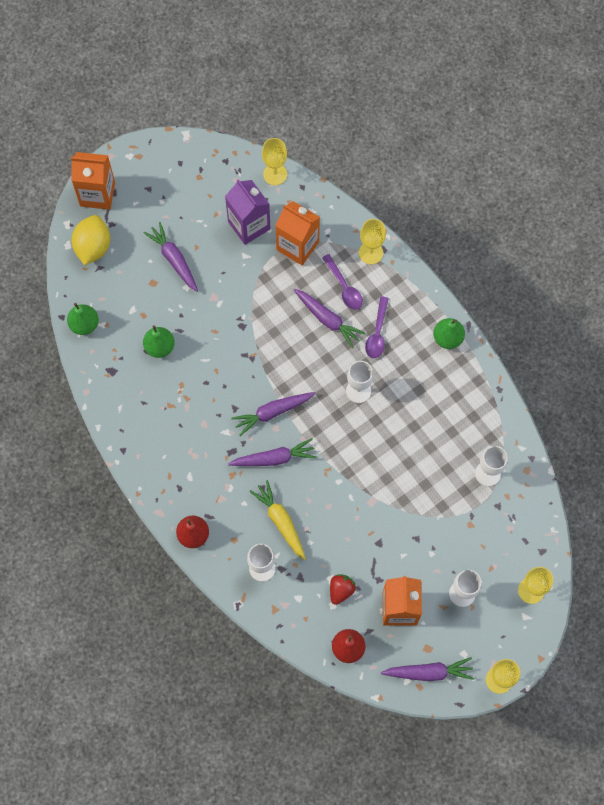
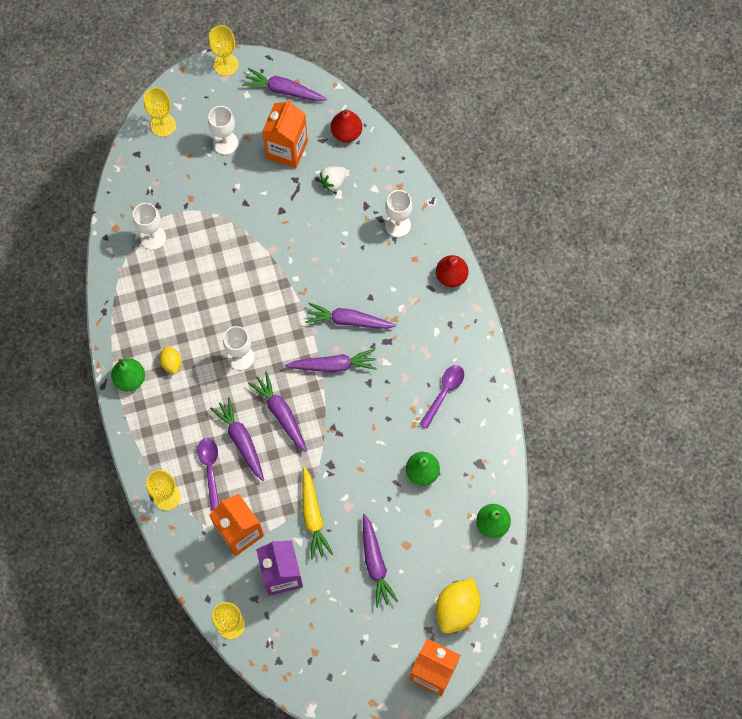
camera: 160 degrees left, 0 degrees up
yellow carrot [249,480,306,560] -> yellow carrot moved to [302,467,333,560]
red strawberry [330,574,356,605] -> white strawberry [319,166,347,192]
purple spoon [365,296,389,358] -> purple spoon moved to [420,365,464,429]
none -> yellow lemon [160,346,182,374]
none -> purple carrot [248,371,307,452]

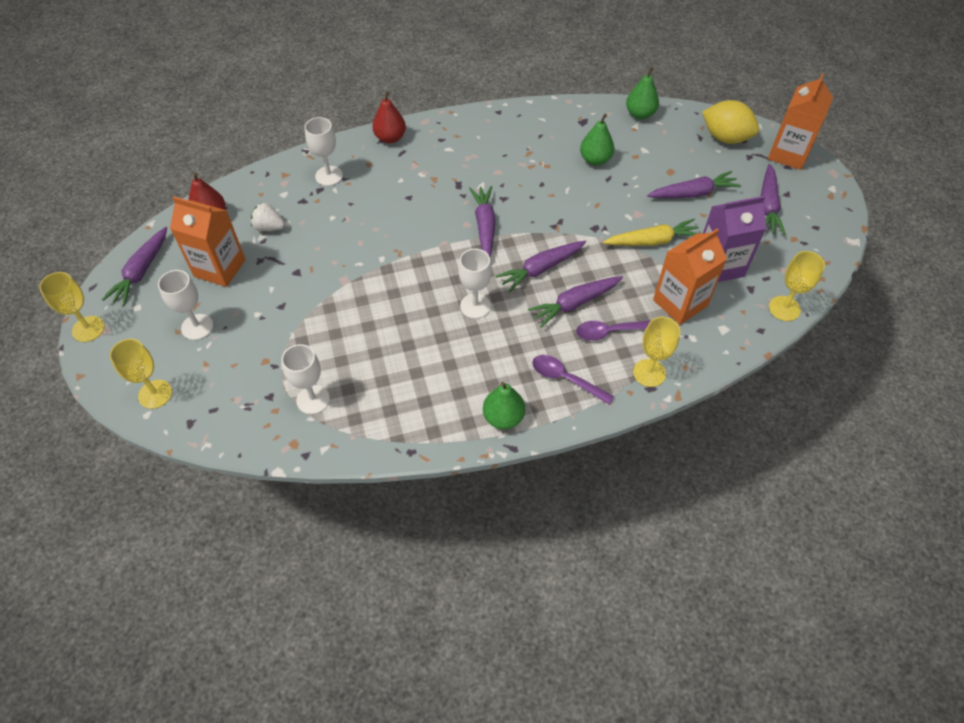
camera: 90 degrees left, 15 degrees down
yellow lemon [160,346,182,374] -> none
purple carrot [305,303,396,329] -> purple carrot moved to [761,164,786,236]
white strawberry [319,166,347,192] -> white strawberry turned 150 degrees clockwise [251,203,285,231]
purple spoon [420,365,464,429] -> purple spoon moved to [532,355,614,404]

